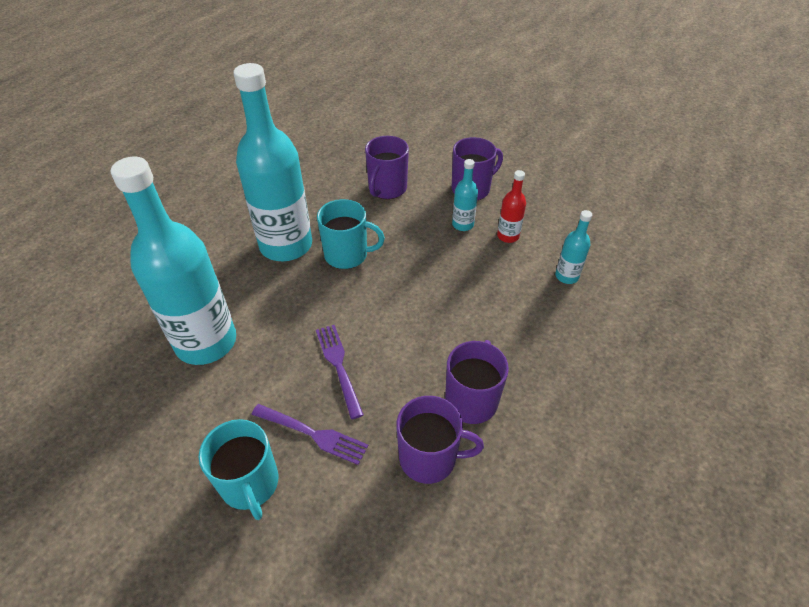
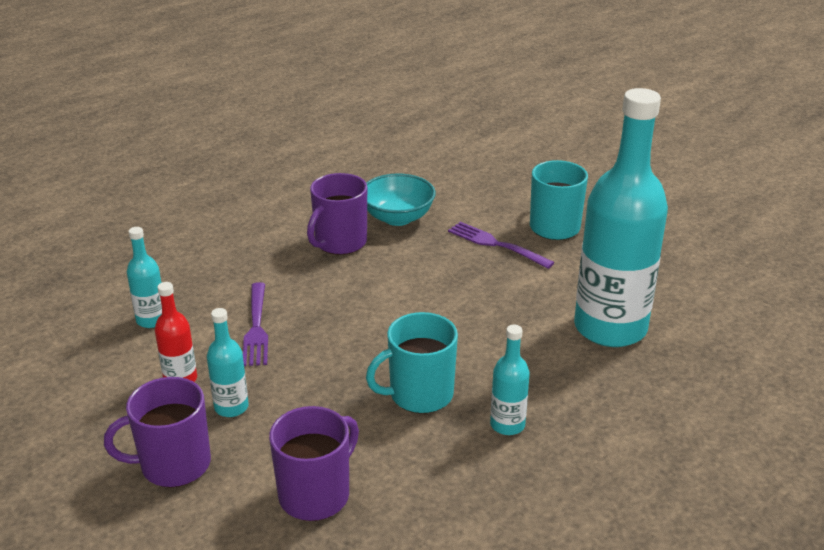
camera: 165 degrees left, 15 degrees down
turquoise bottle [233,63,312,261] -> turquoise bottle [490,325,530,435], size x0.43
purple fork [316,325,364,419] -> purple fork moved to [243,282,268,366]
turquoise mug [317,199,385,269] -> turquoise mug turned 45 degrees counterclockwise [366,312,458,413]
purple mug [396,396,484,484] -> turquoise bowl [366,173,436,226]

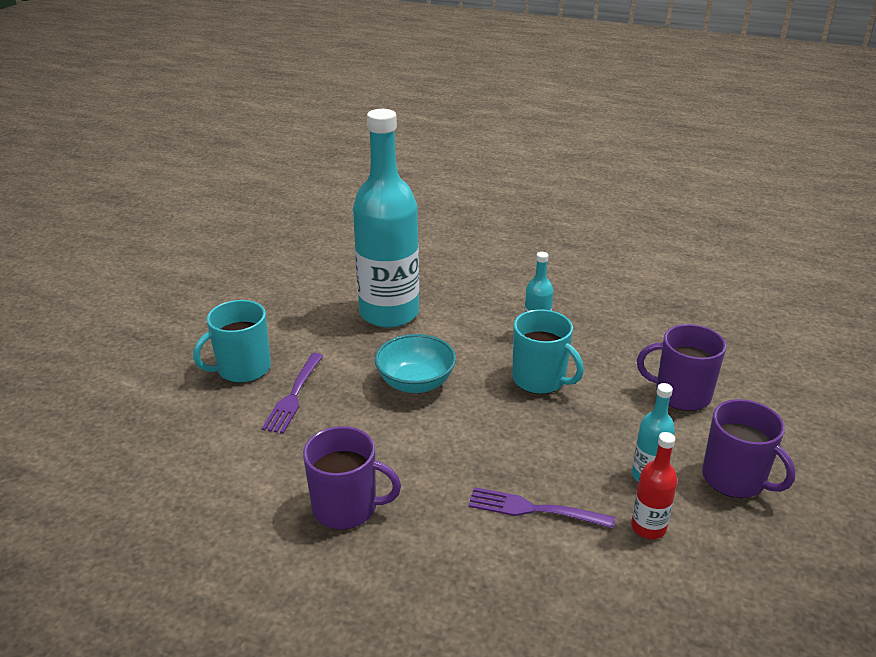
camera: 115 degrees left, 0 degrees up
turquoise bottle [127,227,162,328] -> none
purple fork [243,282,268,366] -> purple fork turned 135 degrees counterclockwise [468,487,615,529]
turquoise bowl [366,173,436,226] -> turquoise bowl moved to [375,334,456,393]

